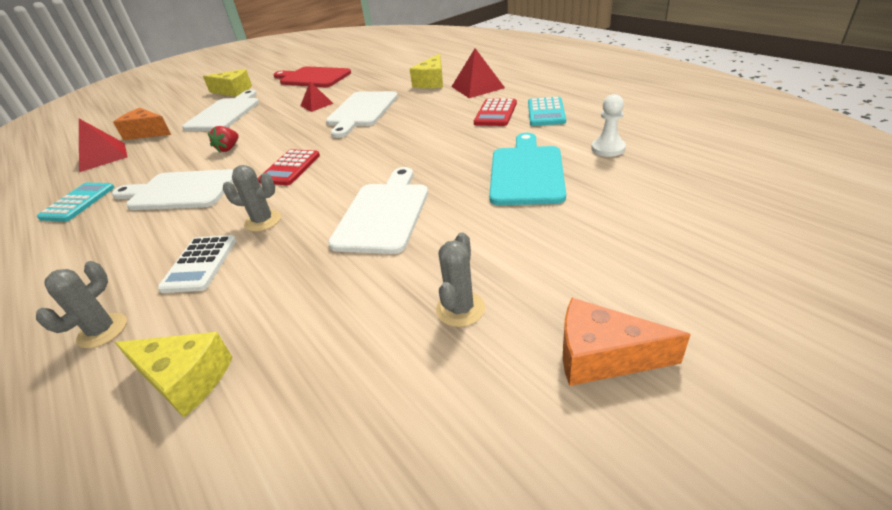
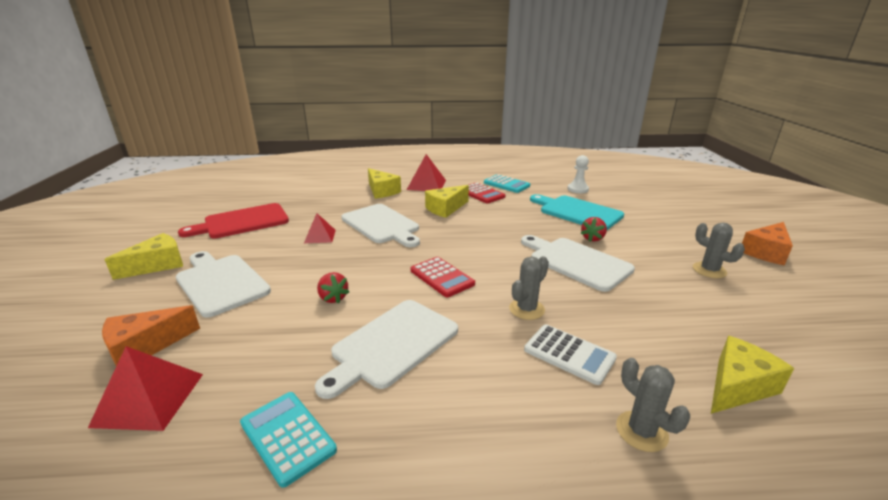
camera: 60 degrees left, 10 degrees down
none -> yellow cheese [425,185,469,218]
none -> red strawberry [581,217,607,242]

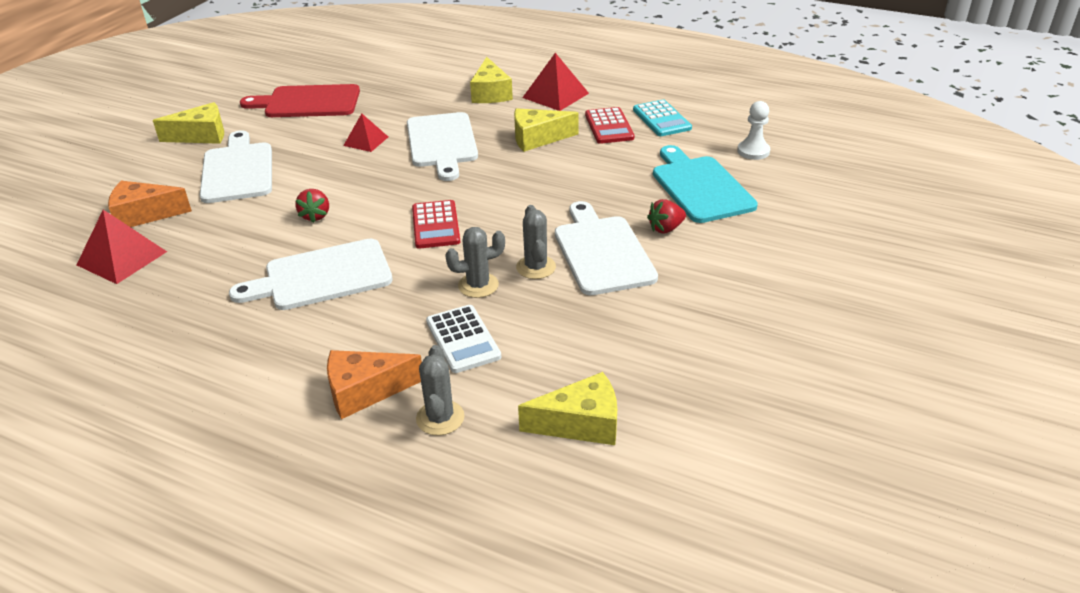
camera: 30 degrees right, 10 degrees up
turquoise calculator [240,392,337,488] -> none
grey cactus [693,223,745,278] -> grey cactus moved to [516,205,556,279]
orange cheese [742,222,793,266] -> orange cheese moved to [327,350,422,419]

